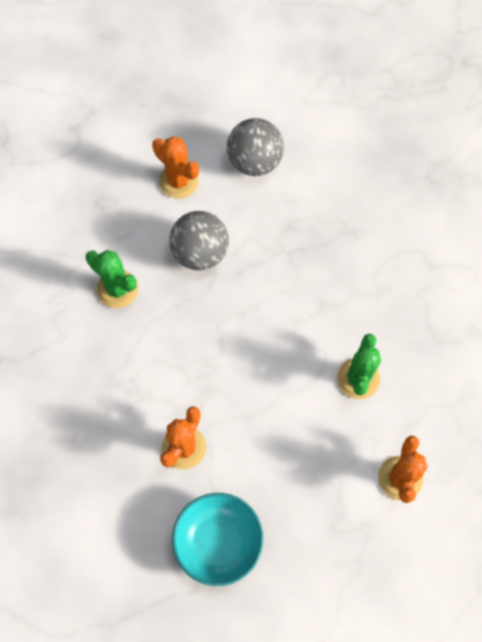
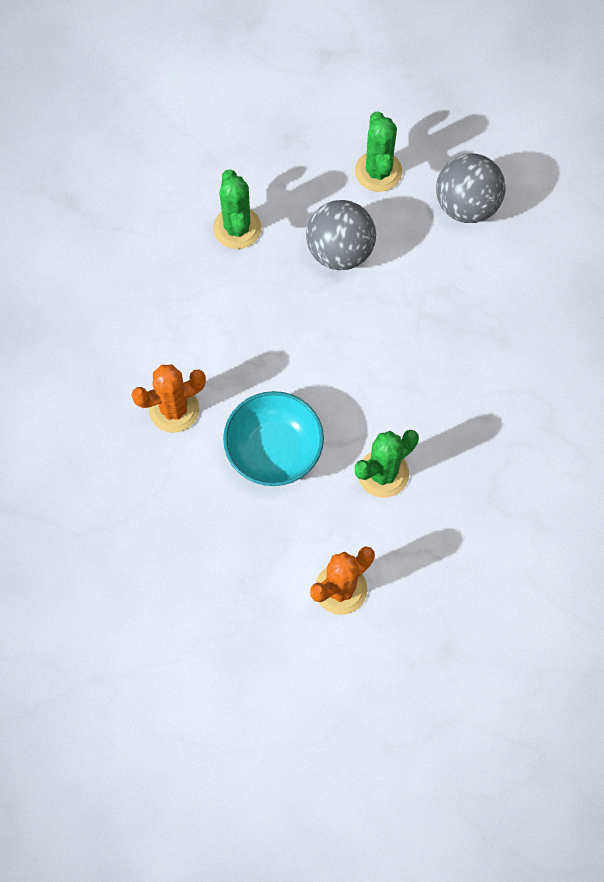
camera: 40 degrees right, 0 degrees up
orange cactus [152,136,199,199] -> green cactus [355,112,402,192]
turquoise bowl [172,493,263,586] -> turquoise bowl moved to [223,391,324,486]

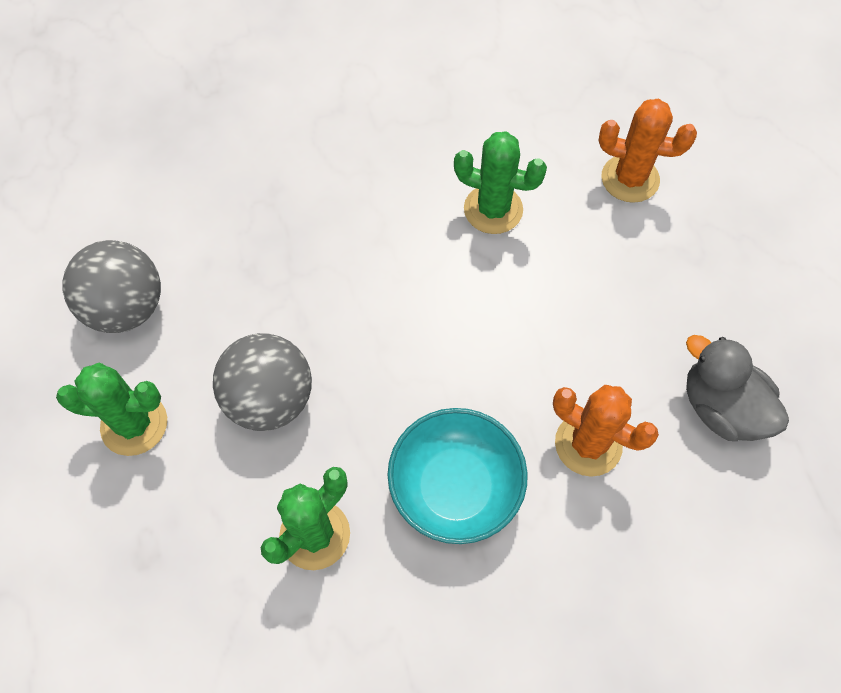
camera: 125 degrees left, 5 degrees down
turquoise bowl [223,391,324,486] -> turquoise bowl moved to [387,408,528,544]
green cactus [355,112,402,192] -> green cactus turned 45 degrees clockwise [56,362,167,456]
none -> grey duck [686,335,789,441]

